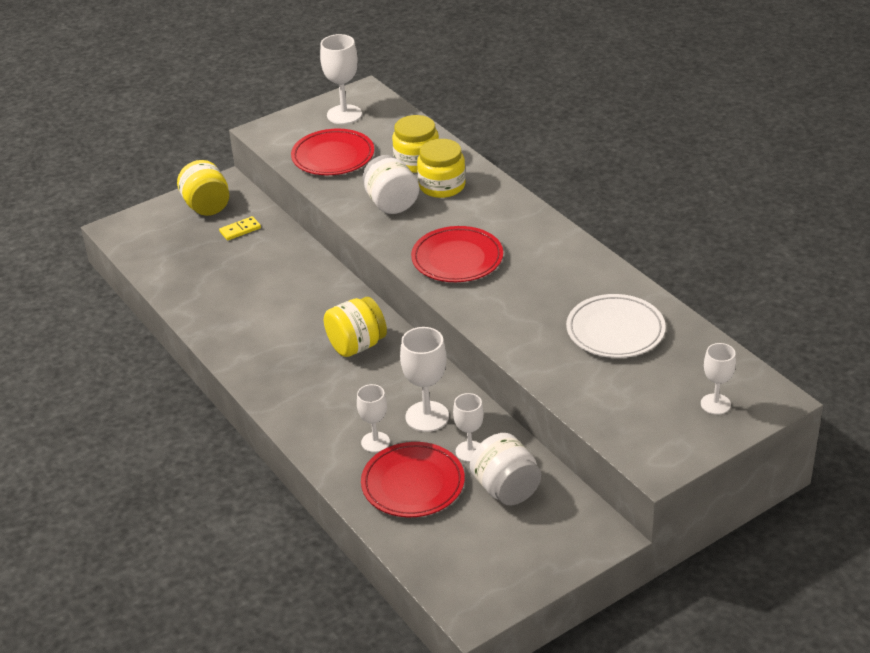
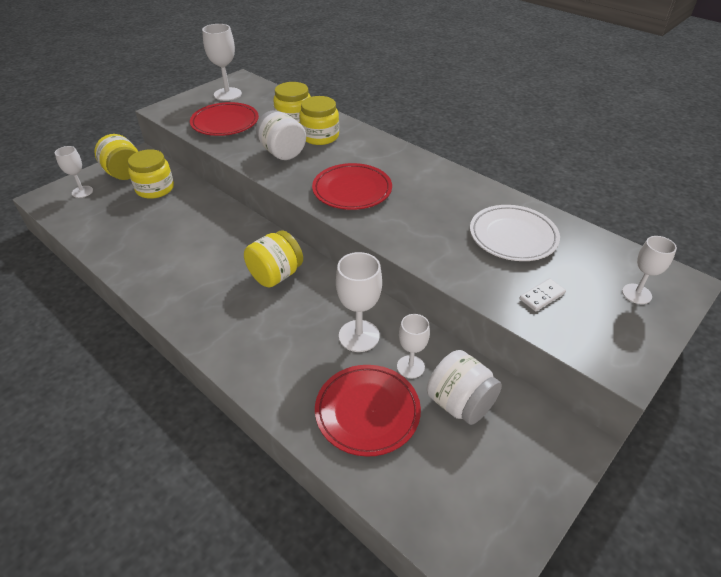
camera: 15 degrees left, 5 degrees up
yellow domino [219,216,261,241] -> yellow jar [128,149,174,199]
white goblet [357,384,390,453] -> white goblet moved to [55,146,93,198]
none -> white domino [520,278,566,311]

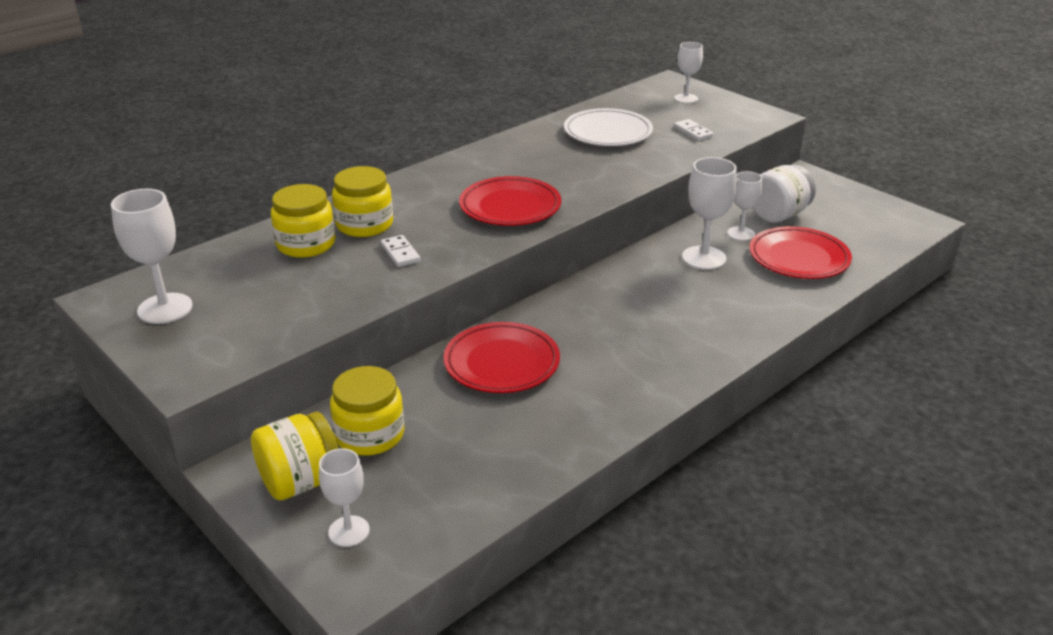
camera: 85 degrees left, 10 degrees down
red plate [190,102,259,136] -> red plate moved to [444,322,560,393]
yellow jar [244,230,303,288] -> none
white jar [256,110,306,160] -> white domino [381,235,421,267]

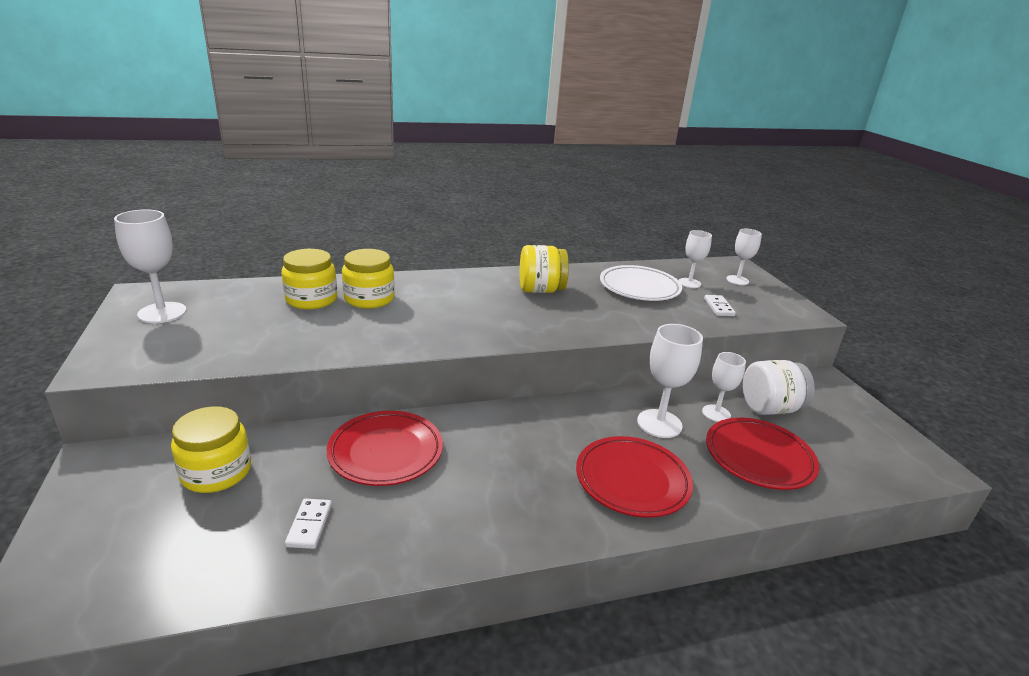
camera: 25 degrees right, 5 degrees down
yellow jar [251,412,339,500] -> yellow jar moved to [520,245,569,293]
white goblet [319,448,370,547] -> white goblet moved to [679,230,712,288]
white domino [381,235,421,267] -> white domino moved to [285,499,332,549]
red plate [459,176,561,226] -> red plate moved to [576,436,693,518]

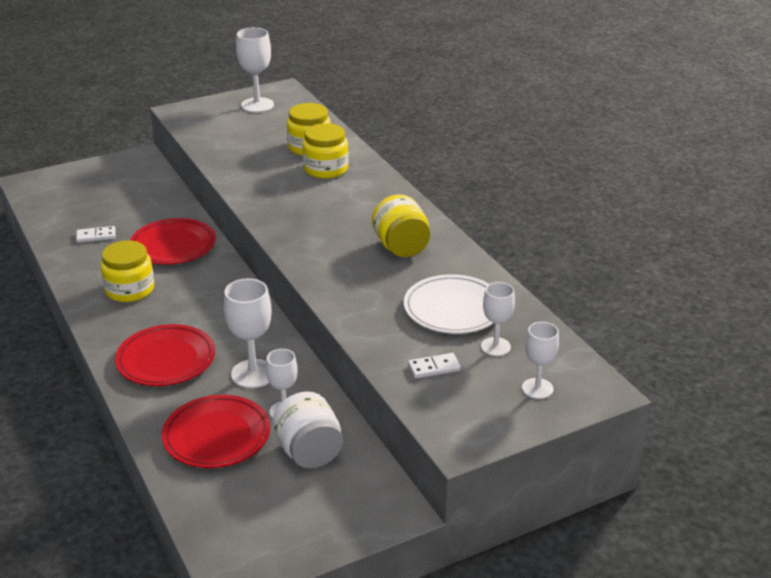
camera: 80 degrees right, 5 degrees up
yellow jar [171,406,251,493] -> yellow jar moved to [100,240,154,302]

